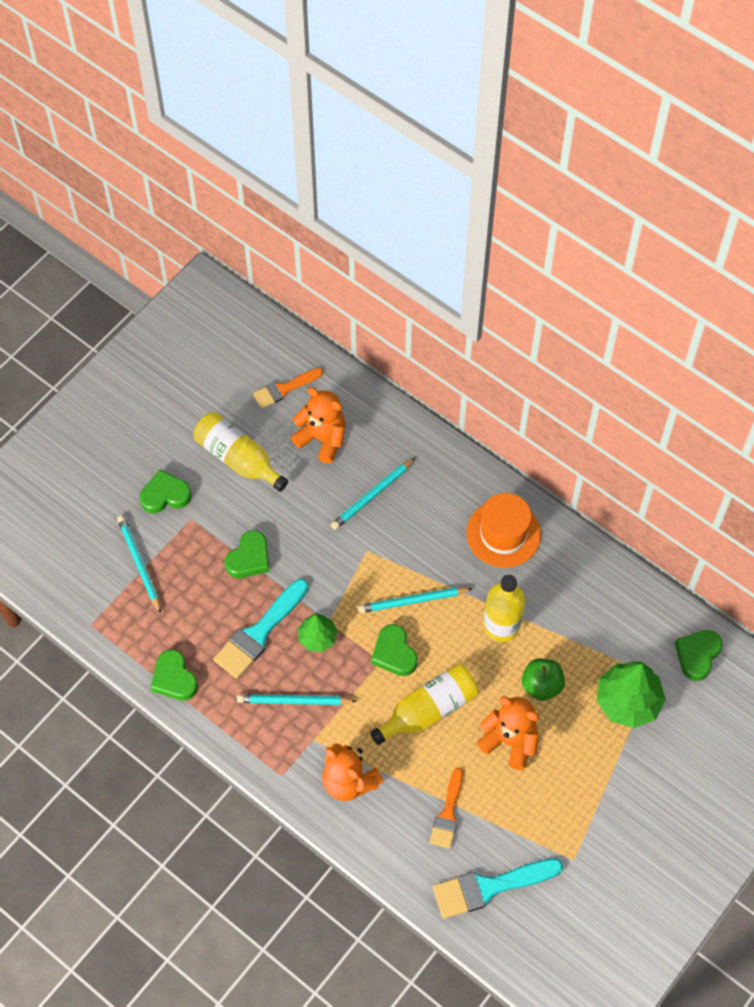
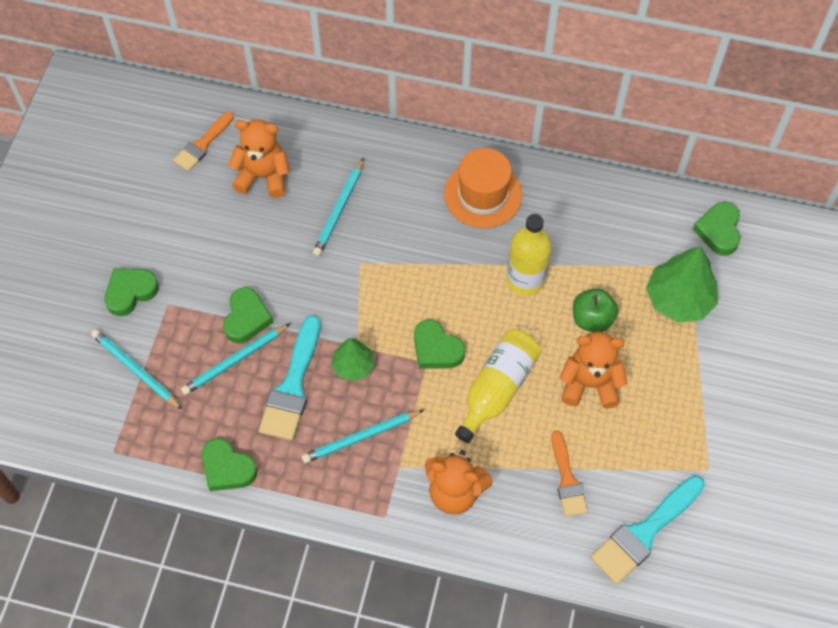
camera: 25 degrees left, 0 degrees up
yellow bottle [193,412,288,492] -> none
turquoise pencil [358,587,473,613] -> turquoise pencil moved to [181,323,291,395]

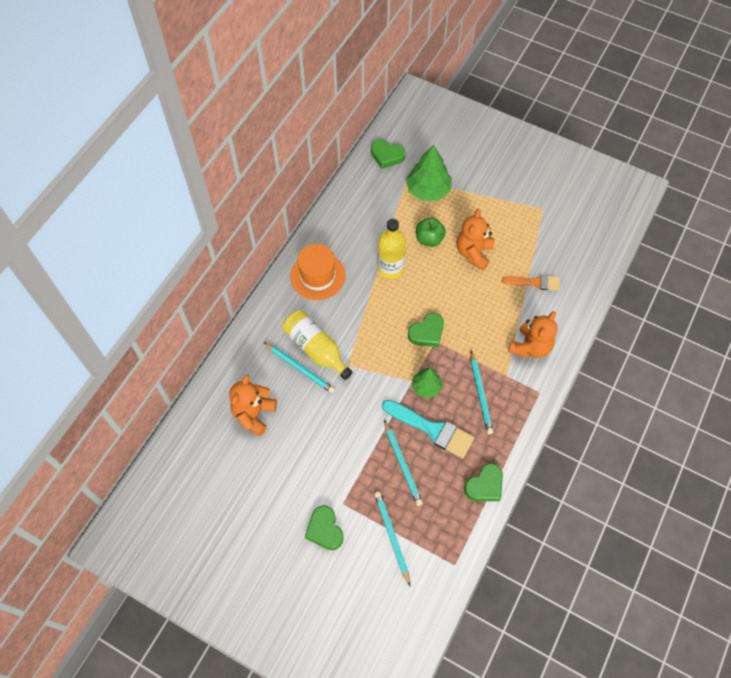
camera: 75 degrees left, 0 degrees up
turquoise pencil [91,329,183,410] -> turquoise pencil turned 105 degrees clockwise [374,491,410,586]
orange brush [173,112,234,171] -> none
green heart [223,287,273,343] -> none
yellow bottle [455,329,541,443] -> yellow bottle moved to [283,310,353,380]
turquoise brush [590,475,705,584] -> none

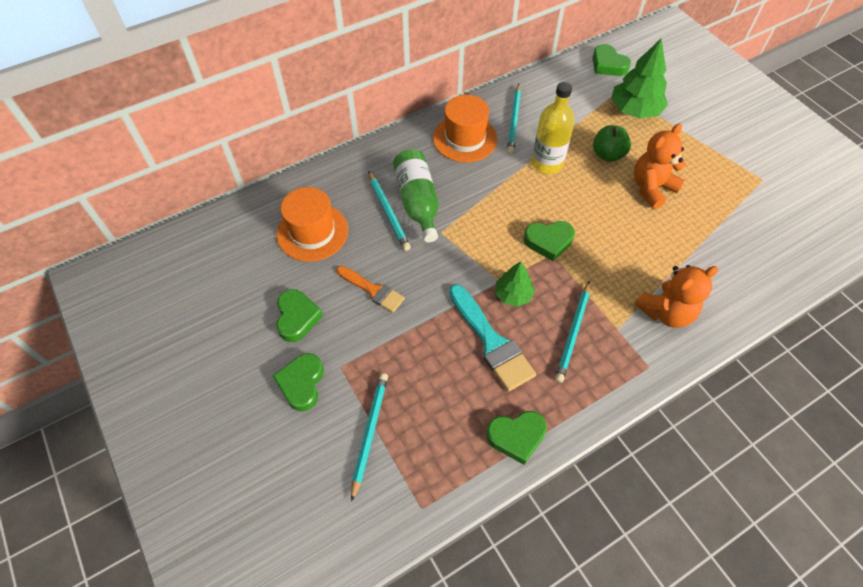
camera: 30 degrees right, 5 degrees down
orange teddy bear [229,374,277,436] -> orange hat [277,187,348,262]
yellow bottle [283,310,353,380] -> green bottle [393,149,439,242]
turquoise pencil [384,420,423,506] -> turquoise pencil moved to [507,84,521,154]
orange brush [502,275,560,290] -> orange brush moved to [337,266,405,313]
none -> green heart [276,289,323,342]

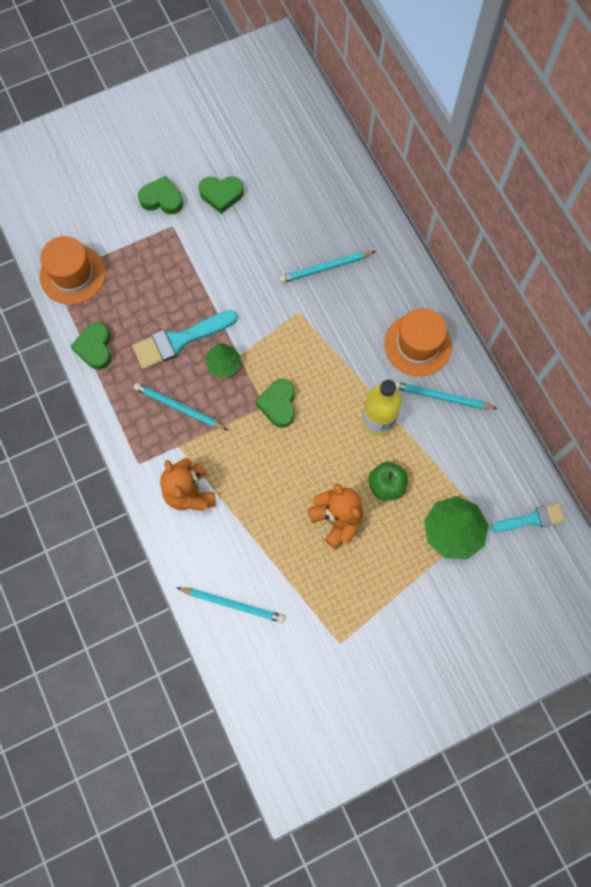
camera: 95 degrees right, 15 degrees up
orange hat [277,187,348,262] -> orange hat moved to [40,236,106,305]
orange brush [337,266,405,313] -> none
turquoise pencil [351,373,388,502] -> turquoise pencil moved to [176,587,285,623]
green bottle [393,149,439,242] -> none
green heart [592,44,631,76] -> turquoise brush [491,503,565,532]

